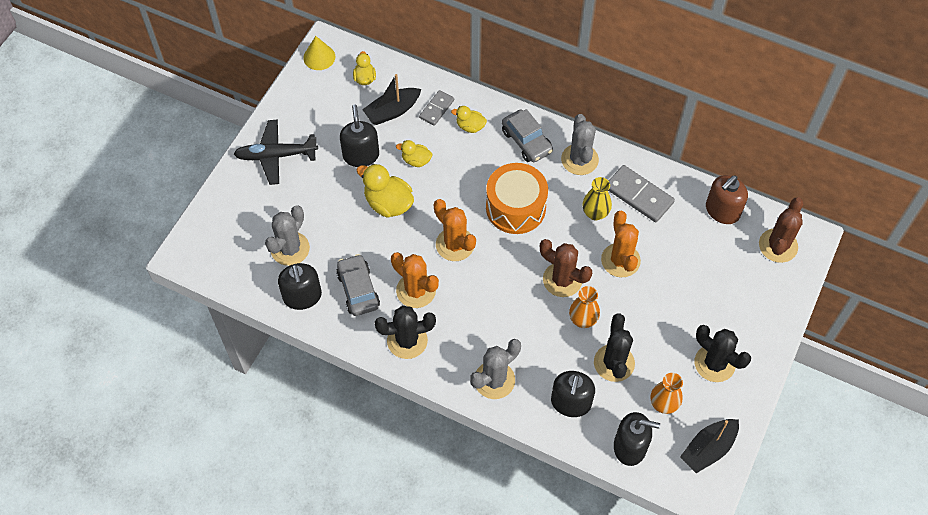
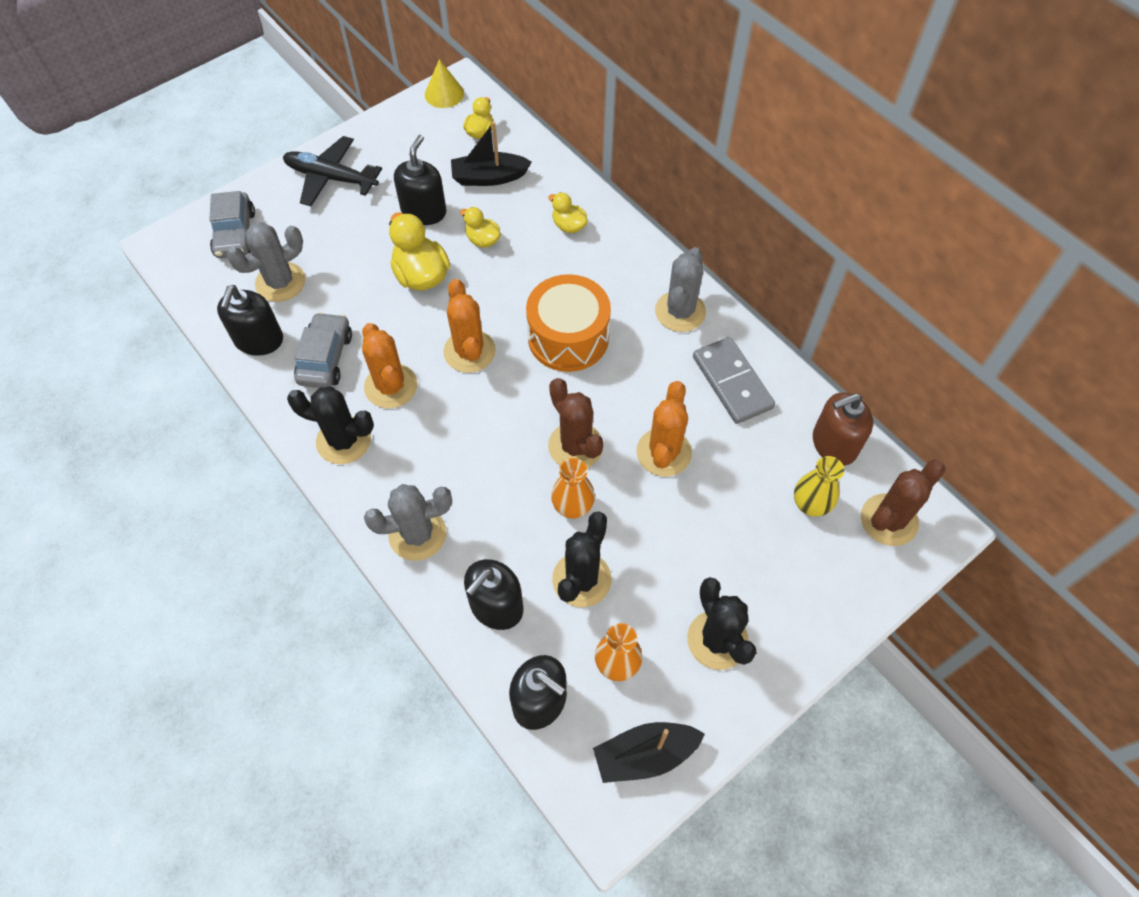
camera: 25 degrees right, 0 degrees up
grey domino [419,90,454,126] -> none
grey car [502,109,553,162] -> grey car moved to [209,191,255,258]
yellow vase [583,177,612,220] -> yellow vase moved to [794,456,844,517]

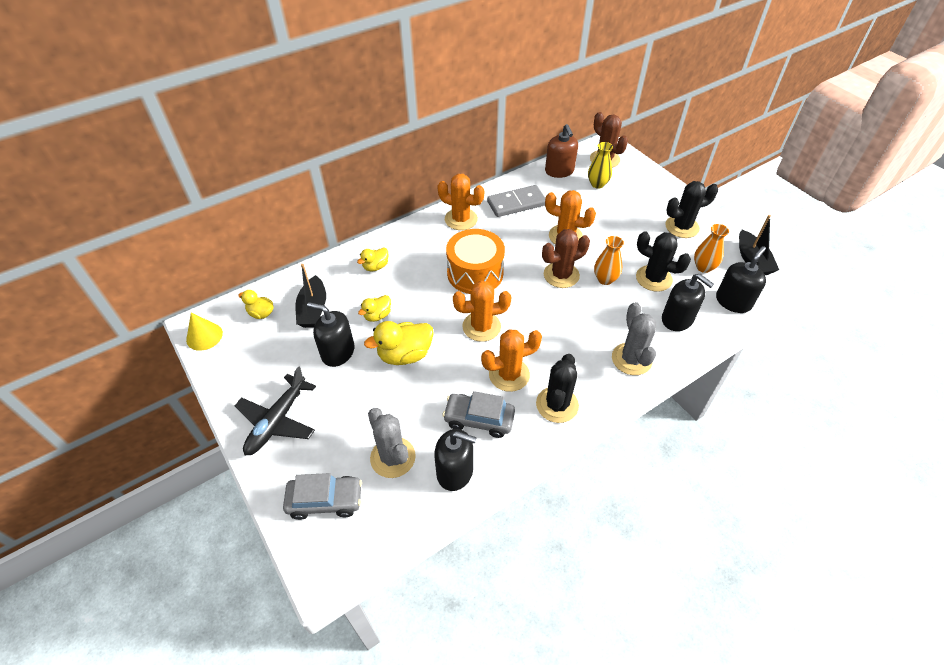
camera: 85 degrees left, 10 degrees down
grey cactus [655,247,706,332] -> orange cactus [437,174,484,230]

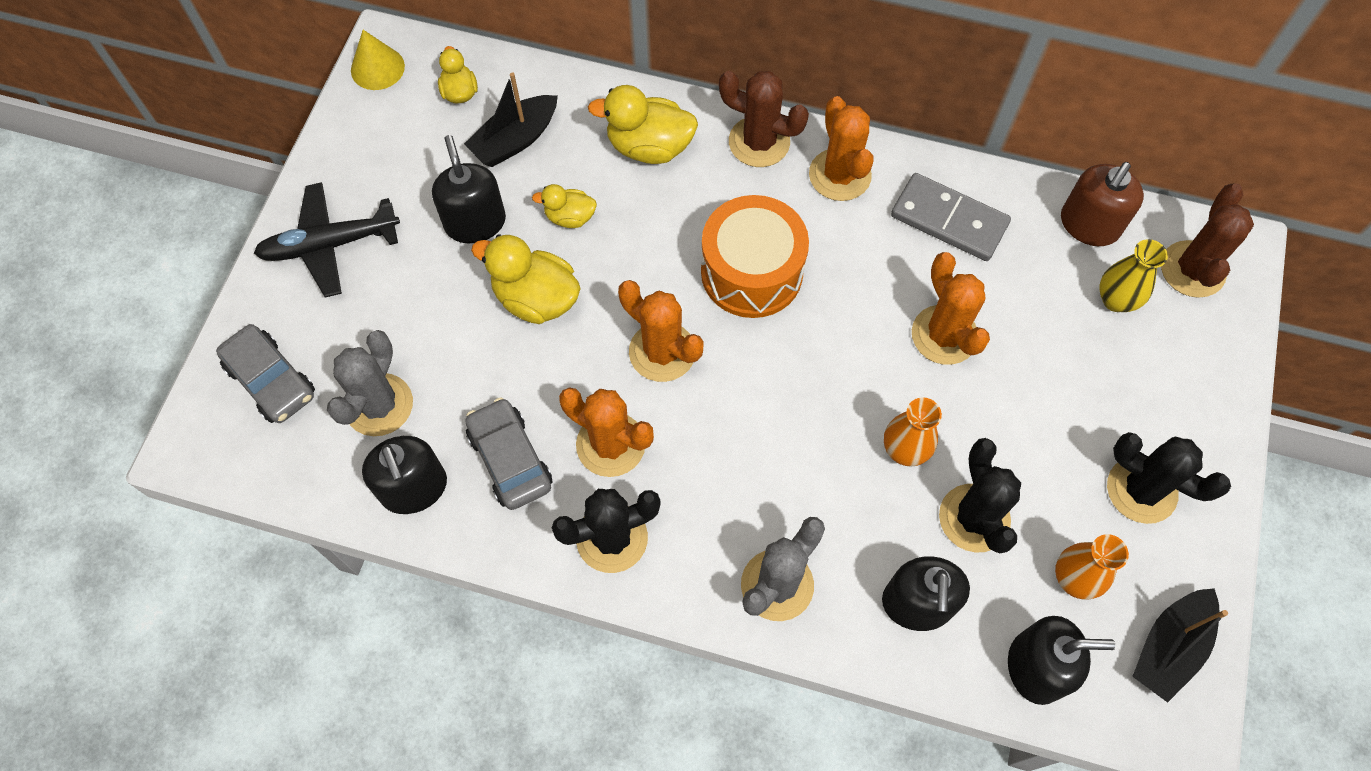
camera: 50 degrees right, 15 degrees up
yellow duck [357,247,388,272] -> yellow duck [588,85,698,164], size x1.74
brown cactus [542,229,590,288] -> brown cactus moved to [719,71,809,167]

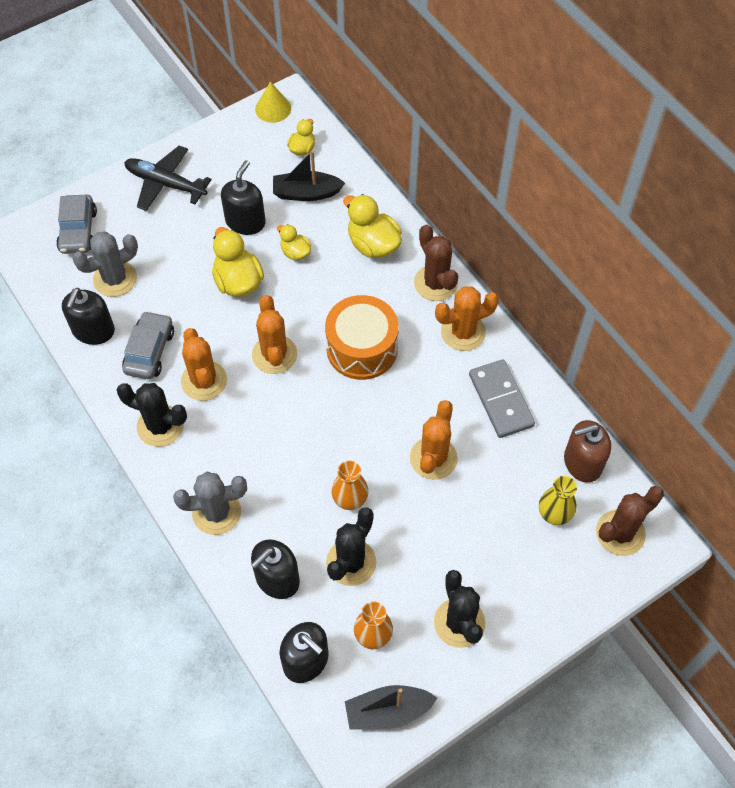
camera: 40 degrees right, 5 degrees down
orange cactus [809,96,874,201] -> orange cactus turned 45 degrees clockwise [435,286,499,351]

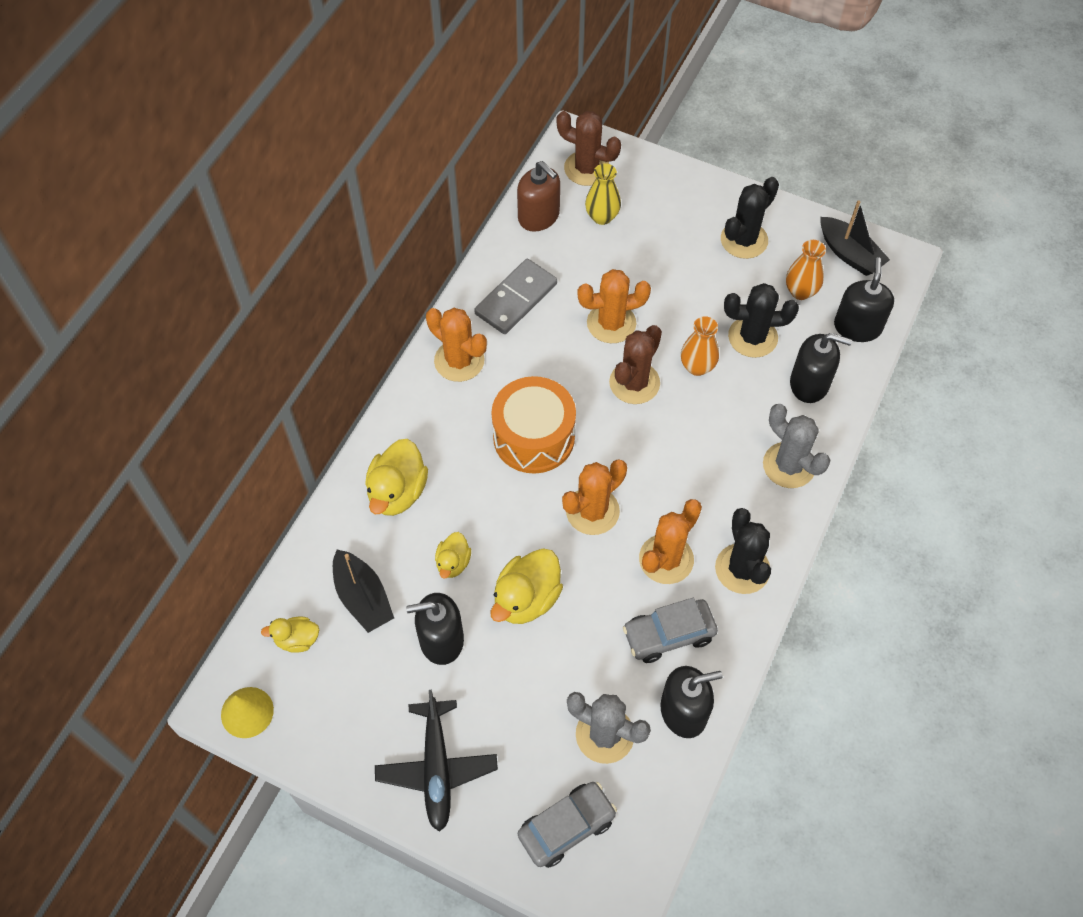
camera: 120 degrees left, 0 degrees up
brown cactus [414,225,458,301] -> brown cactus moved to [609,325,662,404]

